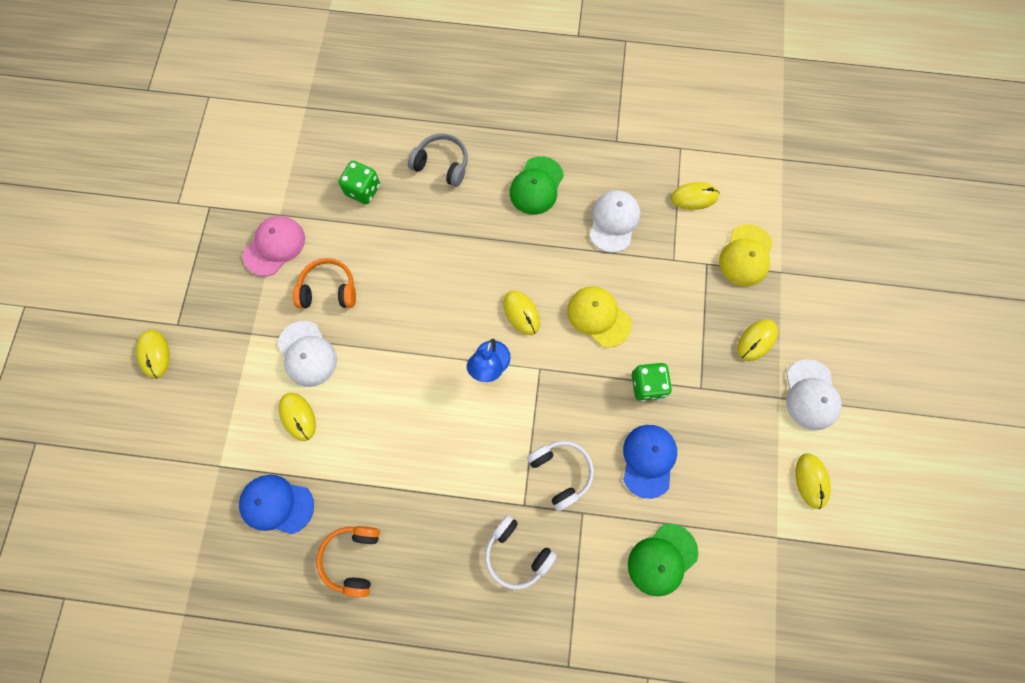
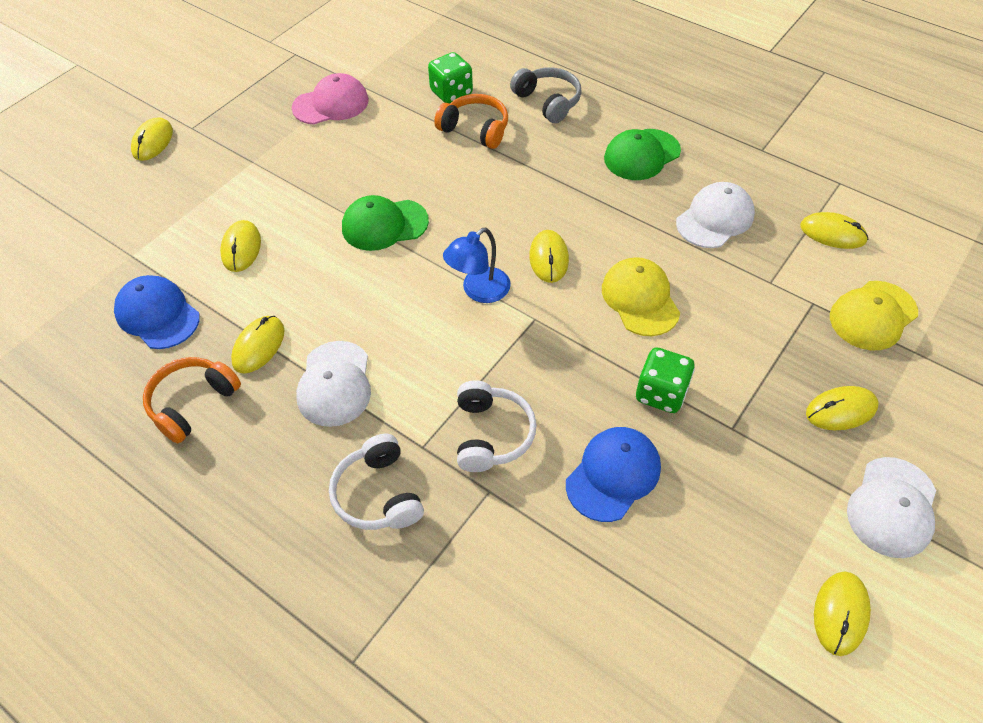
camera: 30 degrees right, 20 degrees down
white cap [277,321,337,387] -> white cap moved to [296,341,371,427]
orange headphones [292,258,356,308] -> orange headphones moved to [434,94,508,149]
green cap [628,524,698,596] -> green cap moved to [342,195,429,251]
none -> yellow mouse [231,316,284,373]

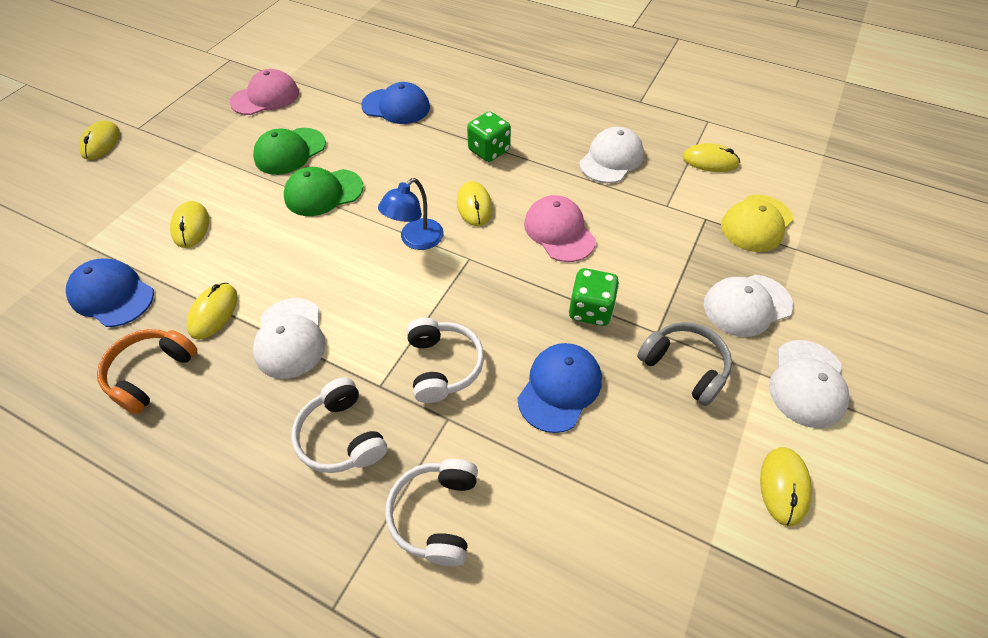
camera: 10 degrees left, 0 degrees up
green dice [428,52,473,104] -> green dice moved to [467,111,511,162]
orange headphones [434,94,508,149] -> blue cap [361,82,430,124]
grey headphones [510,67,582,123] -> grey headphones moved to [637,322,732,406]
yellow cap [602,257,680,336] -> pink cap [524,195,596,262]
green cap [604,129,681,180] -> green cap moved to [253,128,326,175]
yellow mouse [806,386,878,430] -> white cap [704,274,793,337]
none -> white headphones [385,459,478,566]

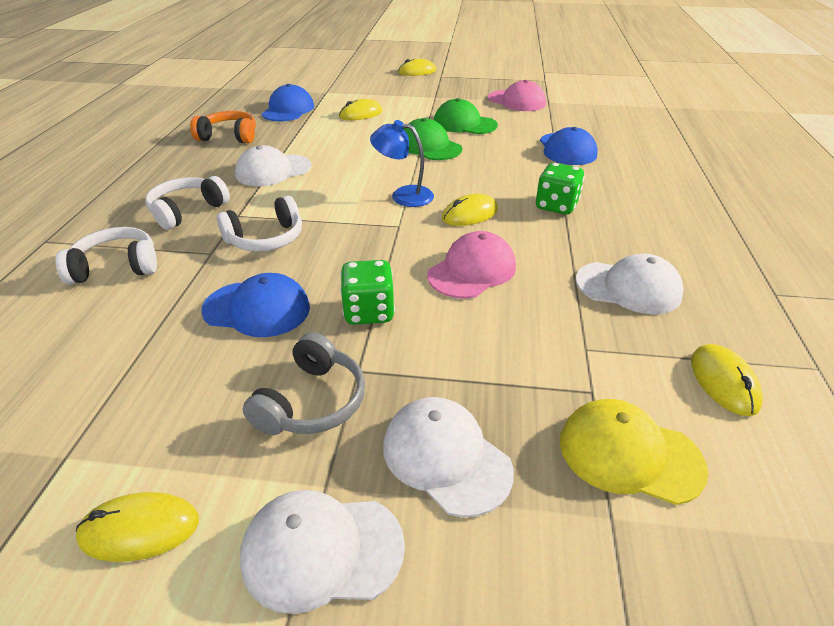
camera: 70 degrees right, 15 degrees down
yellow mouse [186,283,238,339] -> none

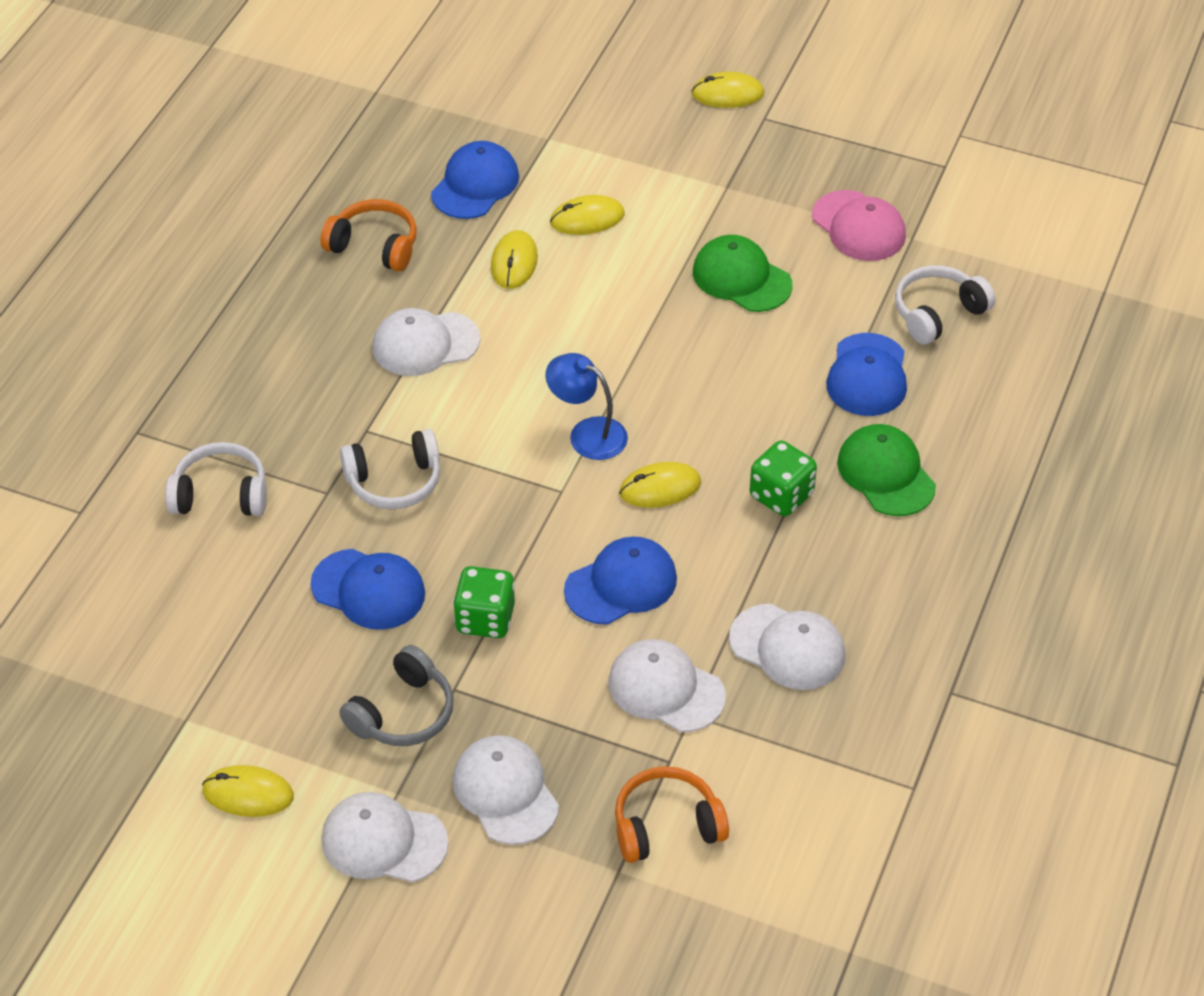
camera: 15 degrees right, 10 degrees up
white headphones [145,176,230,230] -> white headphones moved to [895,265,995,345]
green cap [403,118,462,160] -> green cap moved to [837,424,936,516]
pink cap [427,231,516,299] -> blue cap [564,537,677,625]
yellow cap [560,399,708,505] -> orange headphones [615,766,729,863]
yellow mouse [691,344,763,416] -> yellow mouse moved to [491,230,538,289]
none -> white cap [608,639,726,732]

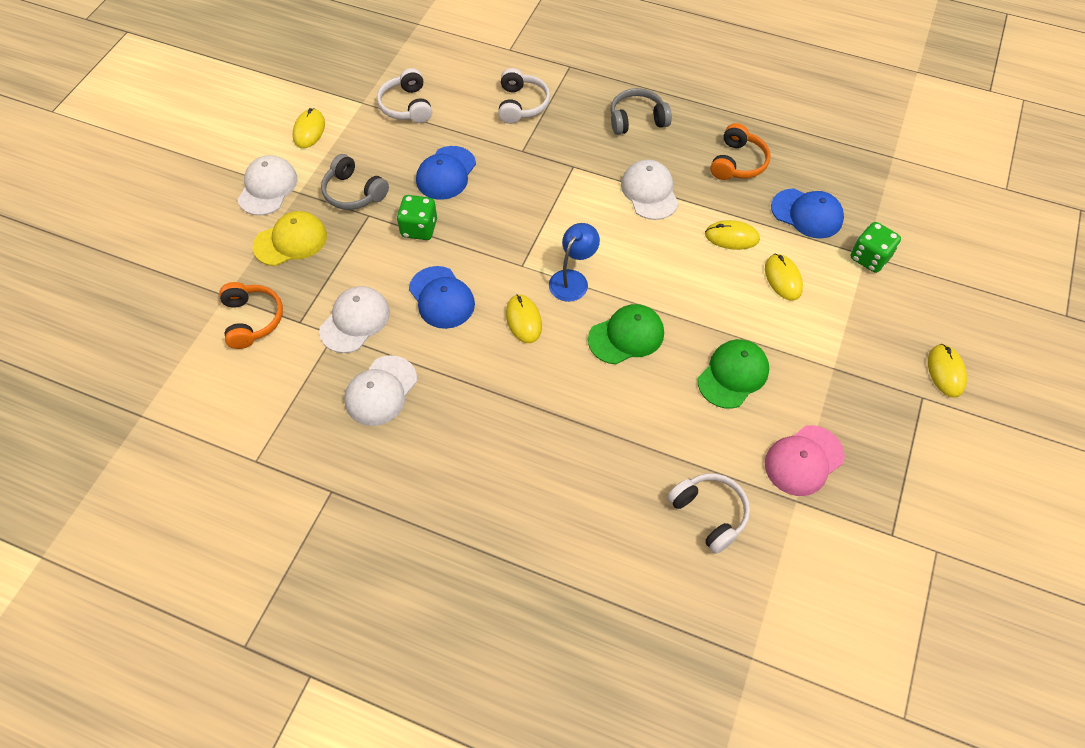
camera: 90 degrees right, 10 degrees up
white headphones [340,429,440,509] -> white headphones moved to [377,68,432,123]
white cap [453,735,559,845] -> yellow cap [253,211,327,266]
green dice [750,441,817,516] -> green dice moved to [851,222,901,273]
blue cap [826,333,907,416] -> none
green cap [837,424,936,516] -> green cap moved to [588,304,664,364]
none -> grey headphones [610,88,672,135]

